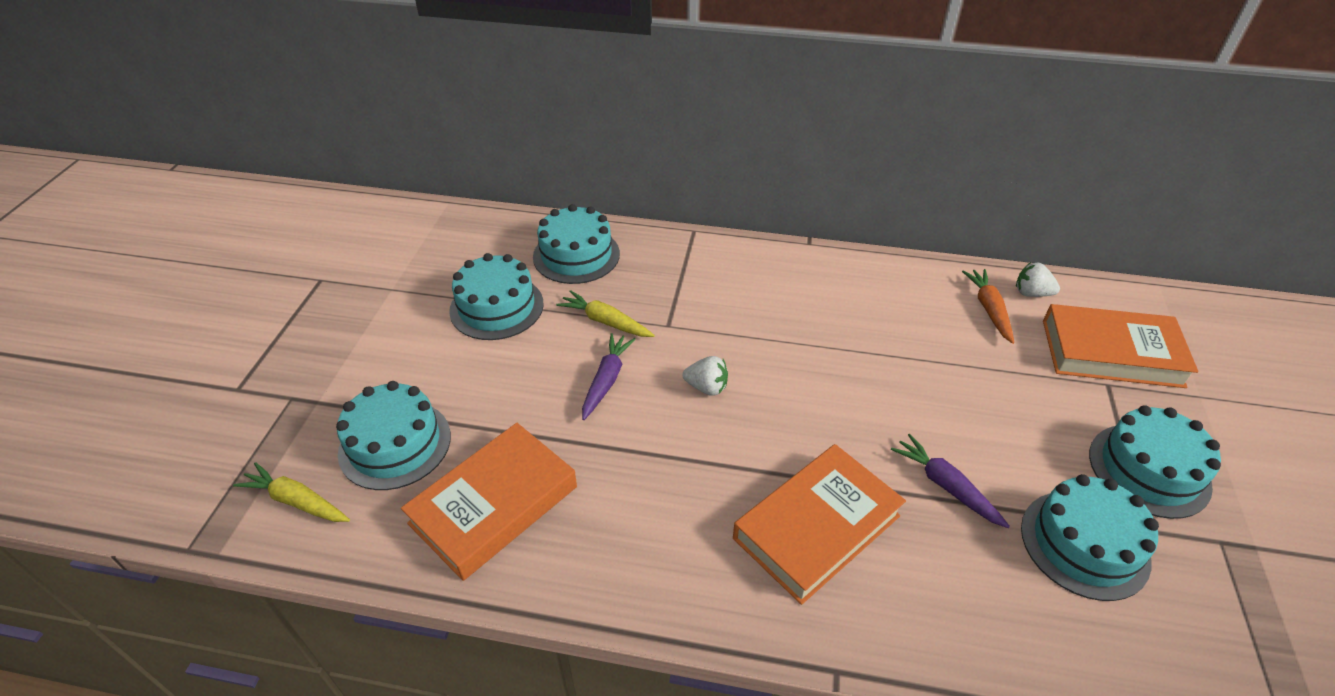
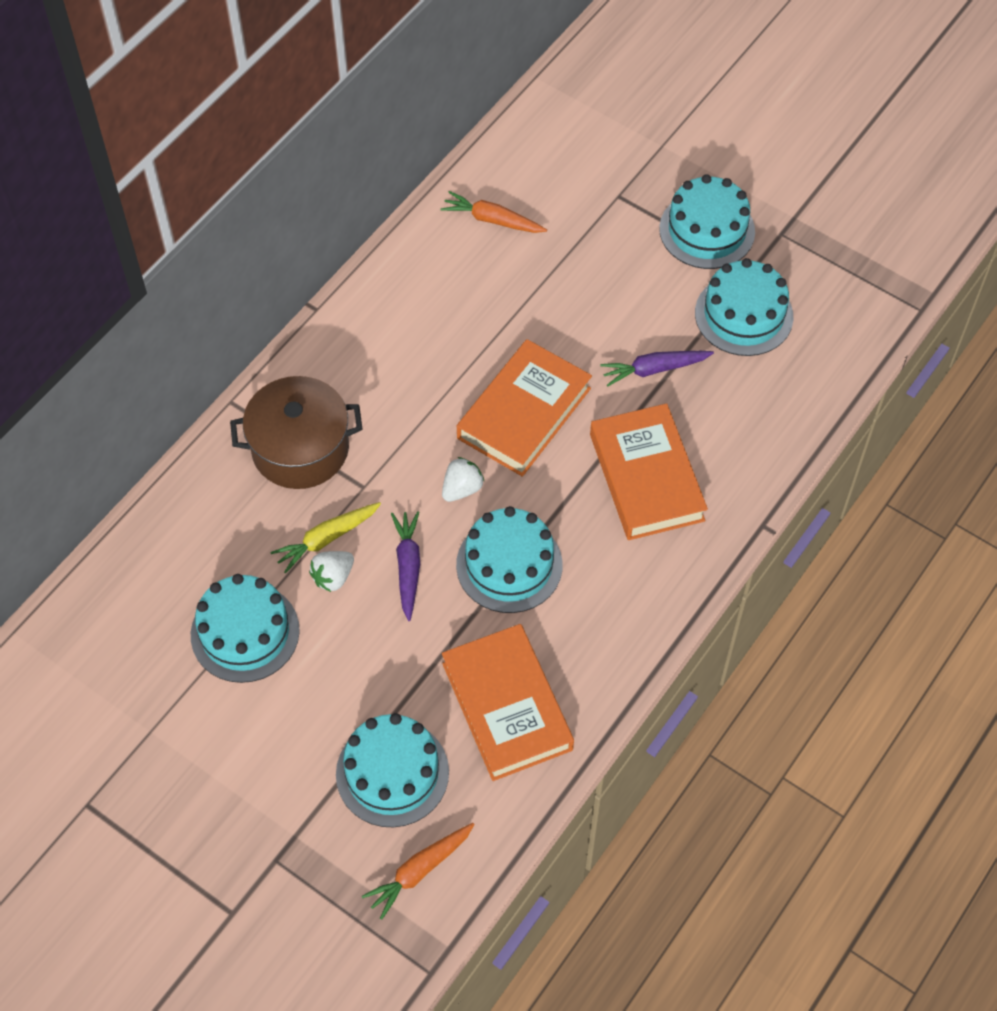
camera: 65 degrees left, 15 degrees up
yellow carrot [233,462,350,522] -> orange carrot [362,823,475,919]
turquoise cake [533,204,620,284] -> turquoise cake moved to [456,506,563,613]
purple carrot [582,333,636,420] -> purple carrot turned 45 degrees clockwise [391,511,420,621]
white strawberry [1016,262,1060,297] -> white strawberry moved to [309,551,354,592]
orange book [1043,304,1198,388] -> orange book moved to [457,339,592,477]
none -> brown pot [230,376,362,489]

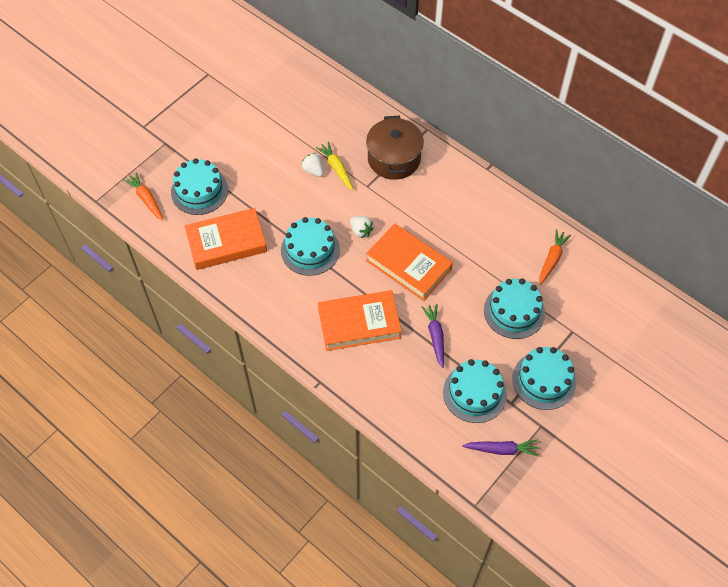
camera: 95 degrees right, 0 degrees up
turquoise cake [191,574,300,683] -> turquoise cake moved to [484,279,545,339]
purple carrot [391,511,420,621] -> purple carrot moved to [462,440,538,456]

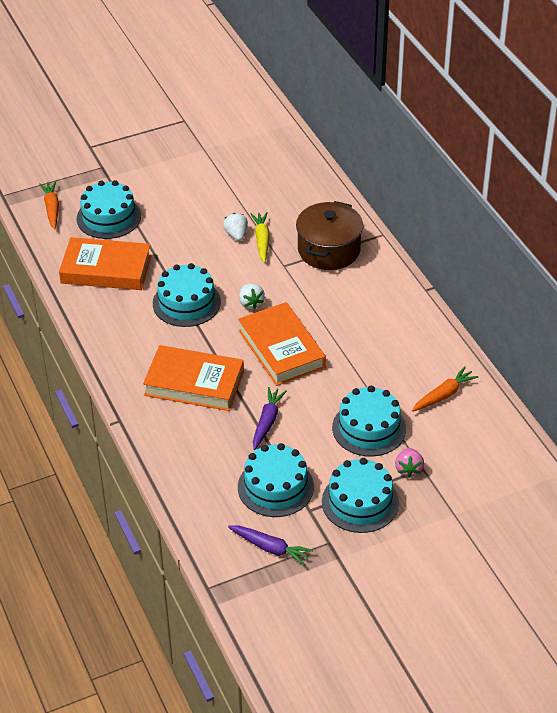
camera: 25 degrees right, 15 degrees down
none -> pink strawberry [395,448,424,478]

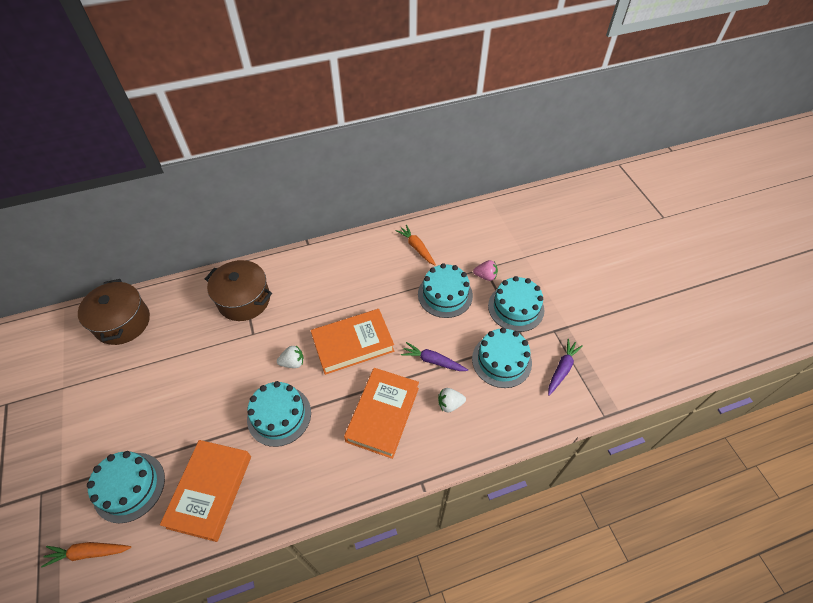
camera: 85 degrees left, 10 degrees up
white strawberry [223,213,248,241] -> white strawberry moved to [438,388,466,412]
yellow carrot [250,212,270,263] -> none
none -> brown pot [78,279,150,345]

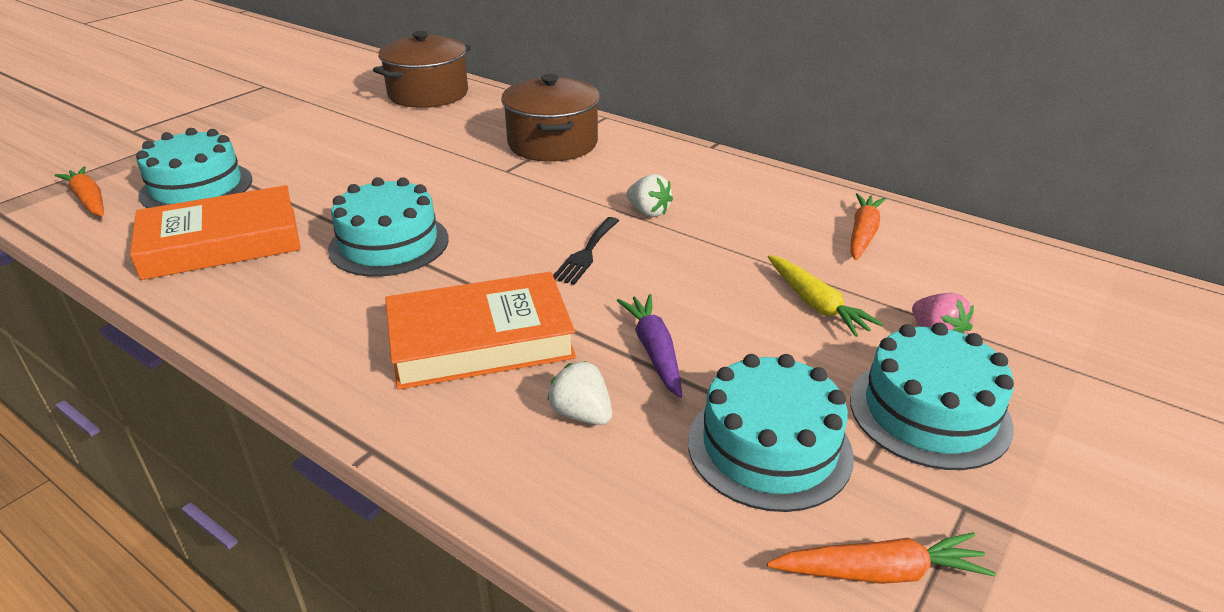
camera: 55 degrees right, 20 degrees down
white strawberry [277,346,304,368] -> white strawberry moved to [626,174,673,217]
orange book [311,309,394,375] -> black fork [553,217,619,285]
turquoise cake [418,263,473,318] -> yellow carrot [768,255,883,337]
purple carrot [548,339,583,396] -> orange carrot [767,532,995,584]

